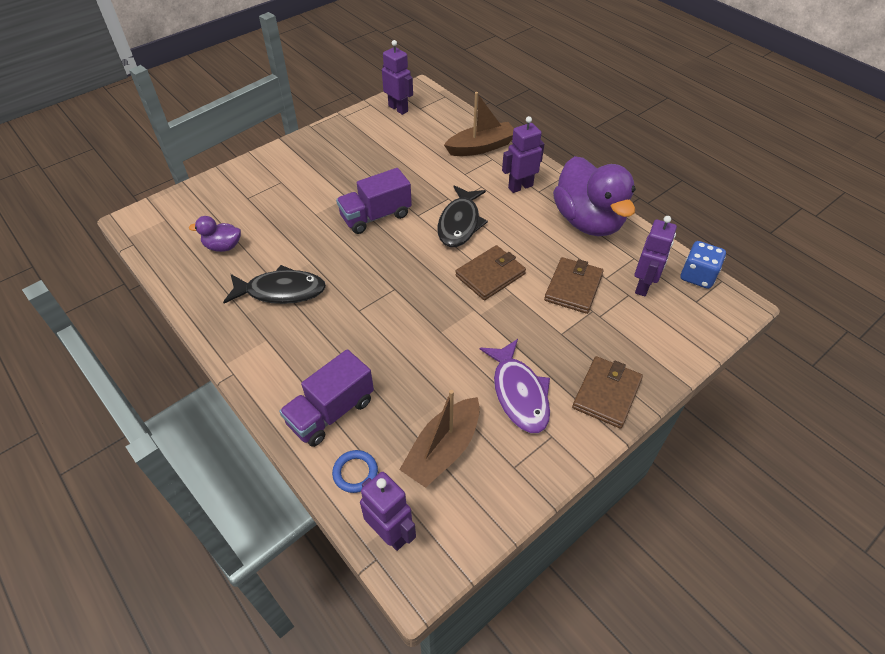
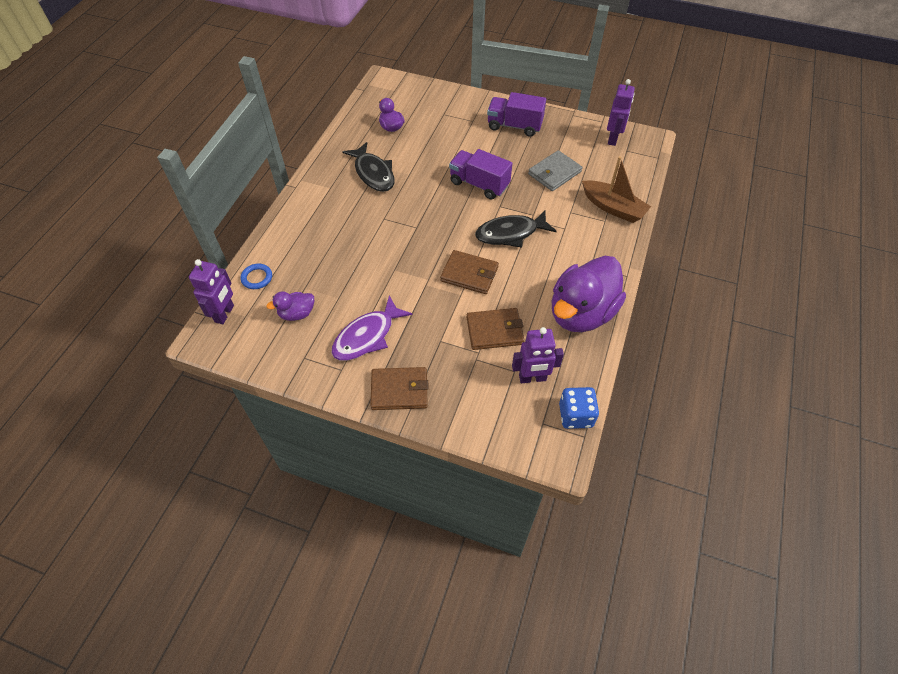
camera: 60 degrees right, 5 degrees up
purple truck [279,349,374,447] -> purple truck moved to [487,92,546,137]
brown boat [399,390,480,488] -> purple duck [266,291,314,321]
purple robot [502,116,544,193] -> none
none -> grey wallet [528,150,583,191]

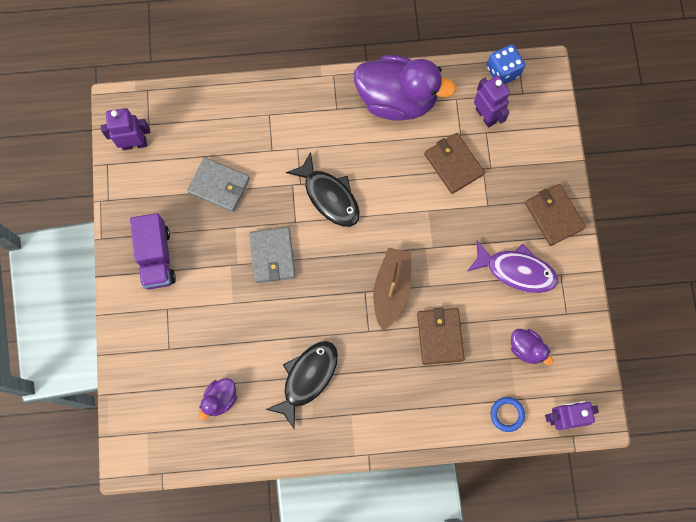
camera: 115 degrees left, 20 degrees up
brown wallet [440,250,499,294] -> brown wallet moved to [417,308,465,365]
purple truck [449,149,513,200] -> grey wallet [249,227,296,283]
brown boat [582,156,651,223] -> brown boat moved to [373,247,412,331]

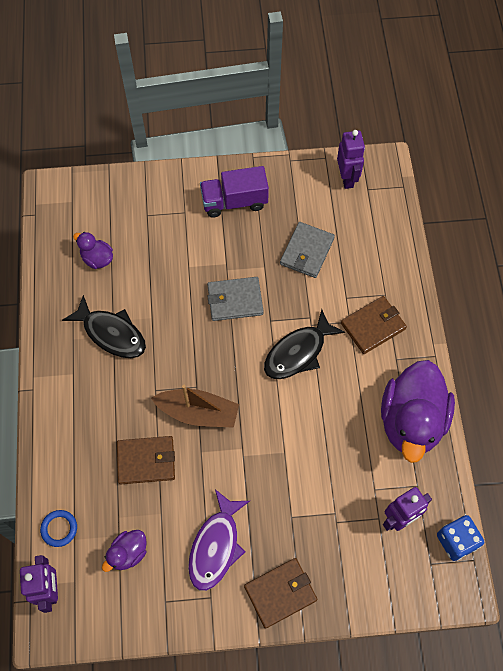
camera: 90 degrees right, 10 degrees down
brown wallet [424,133,485,194] -> brown wallet moved to [341,296,407,354]

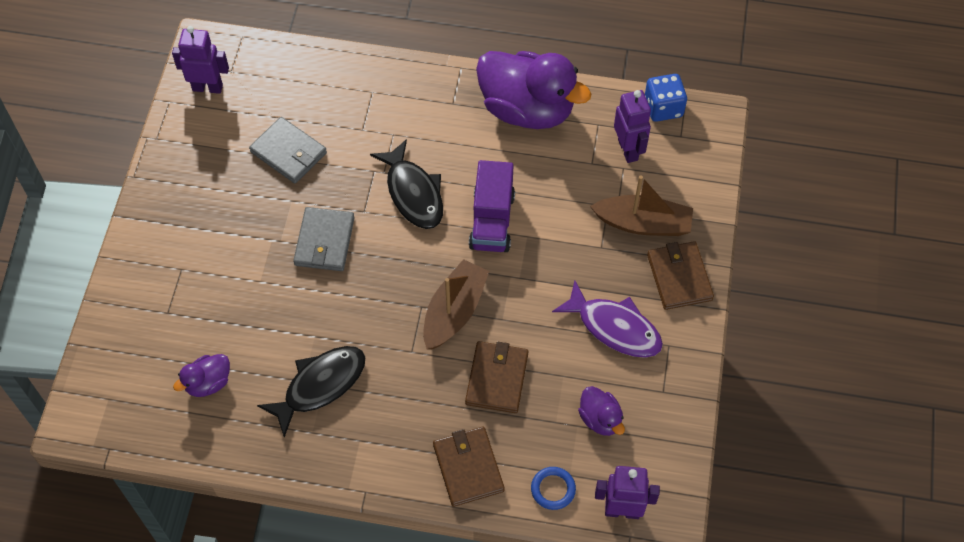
camera: 75 degrees left, 5 degrees down
purple truck [200,166,269,218] -> purple truck moved to [469,160,515,252]
brown wallet [341,296,407,354] -> brown wallet moved to [433,427,505,507]
none -> brown boat [590,175,693,236]

